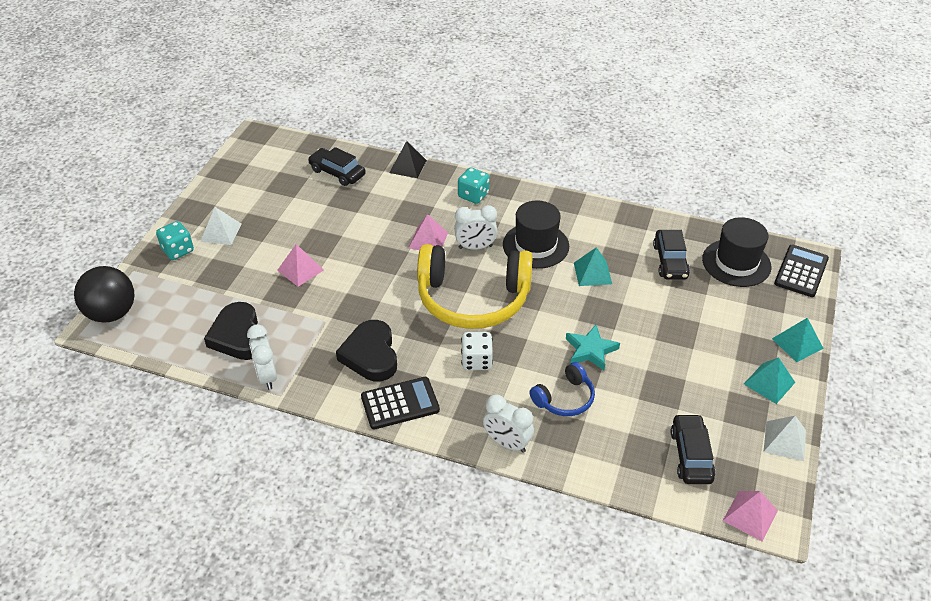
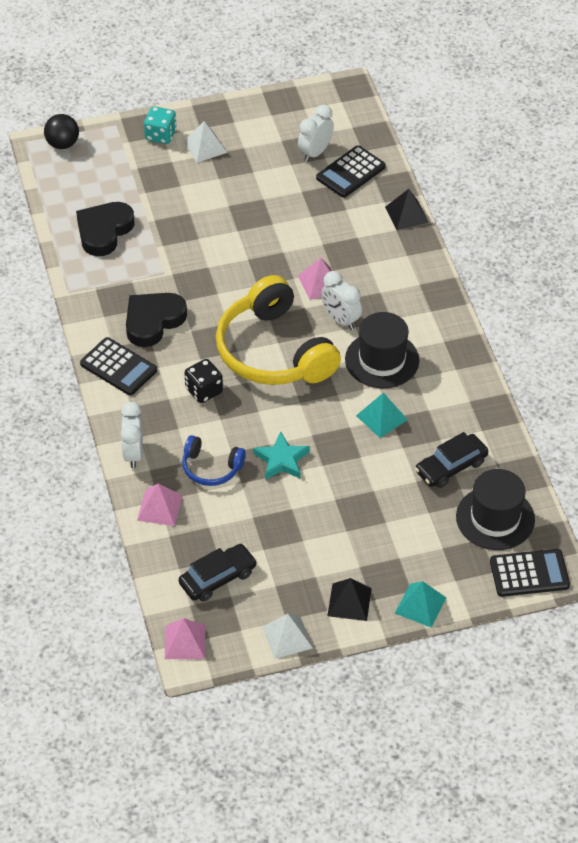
camera: 55 degrees right, 5 degrees up
black ball [74,266,134,323] -> black ball [44,114,79,149], size x0.66
white clock [247,324,277,390] -> white clock moved to [298,105,334,162]
pink pyramid [277,244,324,287] -> pink pyramid moved to [137,483,182,526]
black car [308,147,366,186] -> black calculator [316,146,386,198]
turquoise dice [458,167,490,204] -> none
white dice [461,332,493,370] -> black dice [185,359,223,403]
turquoise pyramid [744,357,795,404] -> black pyramid [327,578,372,621]

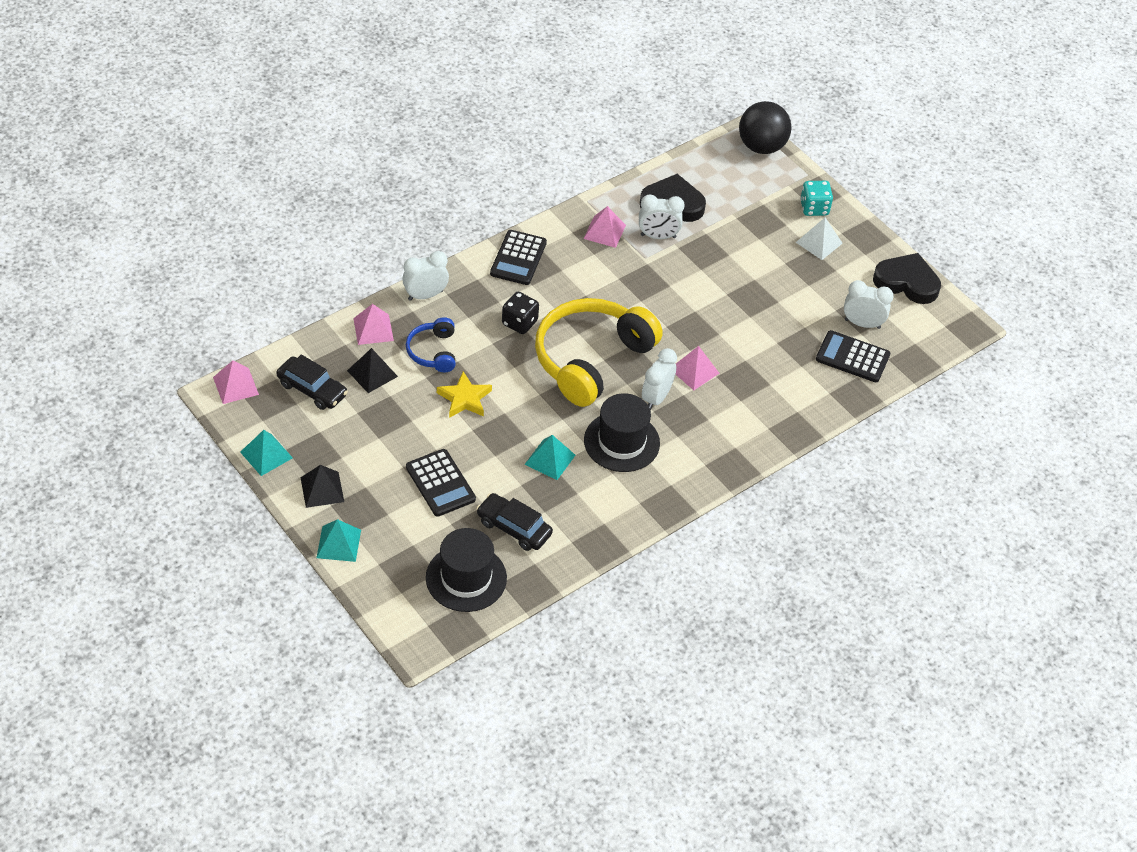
camera: 65 degrees right, 0 degrees up
black ball [44,114,79,149] -> black ball [739,101,792,154], size x1.52
black heart [126,293,187,347] -> black heart moved to [873,253,941,304]
turquoise star [253,431,310,480] -> yellow star [437,371,492,418]
white pyramid [263,614,313,659] -> turquoise pyramid [240,430,293,476]
black pyramid [385,189,429,230] -> black pyramid moved to [347,348,398,393]
black calculator [490,549,570,597] -> black calculator moved to [406,449,476,517]
none -> pink pyramid [584,206,626,248]
none -> white clock [639,194,685,239]

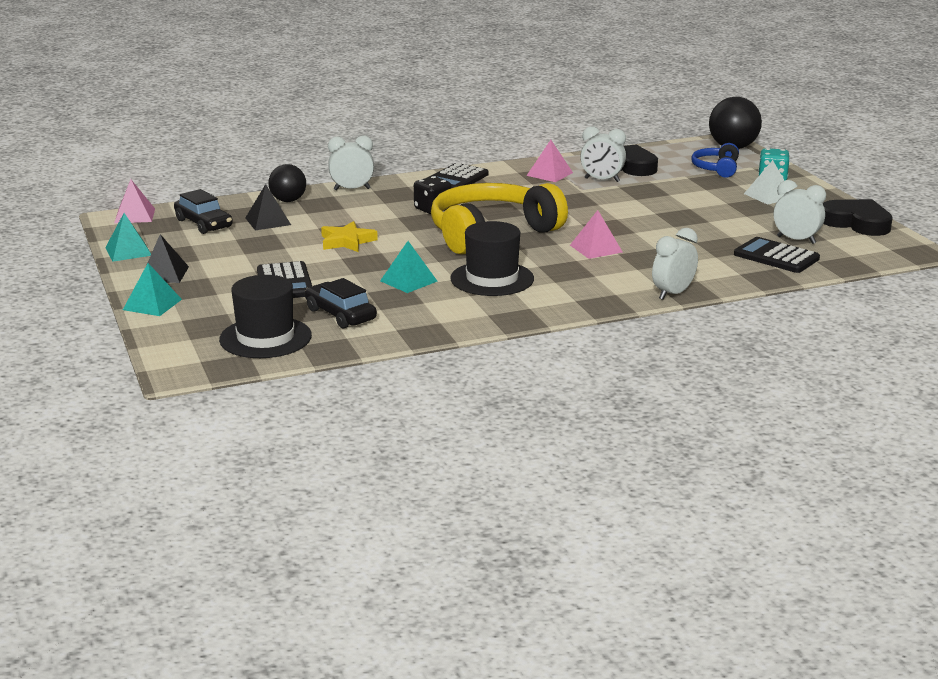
camera: 20 degrees right, 25 degrees down
pink pyramid [353,304,394,345] -> black ball [268,164,306,202]
blue headphones [406,317,456,373] -> blue headphones moved to [691,143,739,178]
white clock [642,348,677,410] -> white clock moved to [652,228,698,300]

